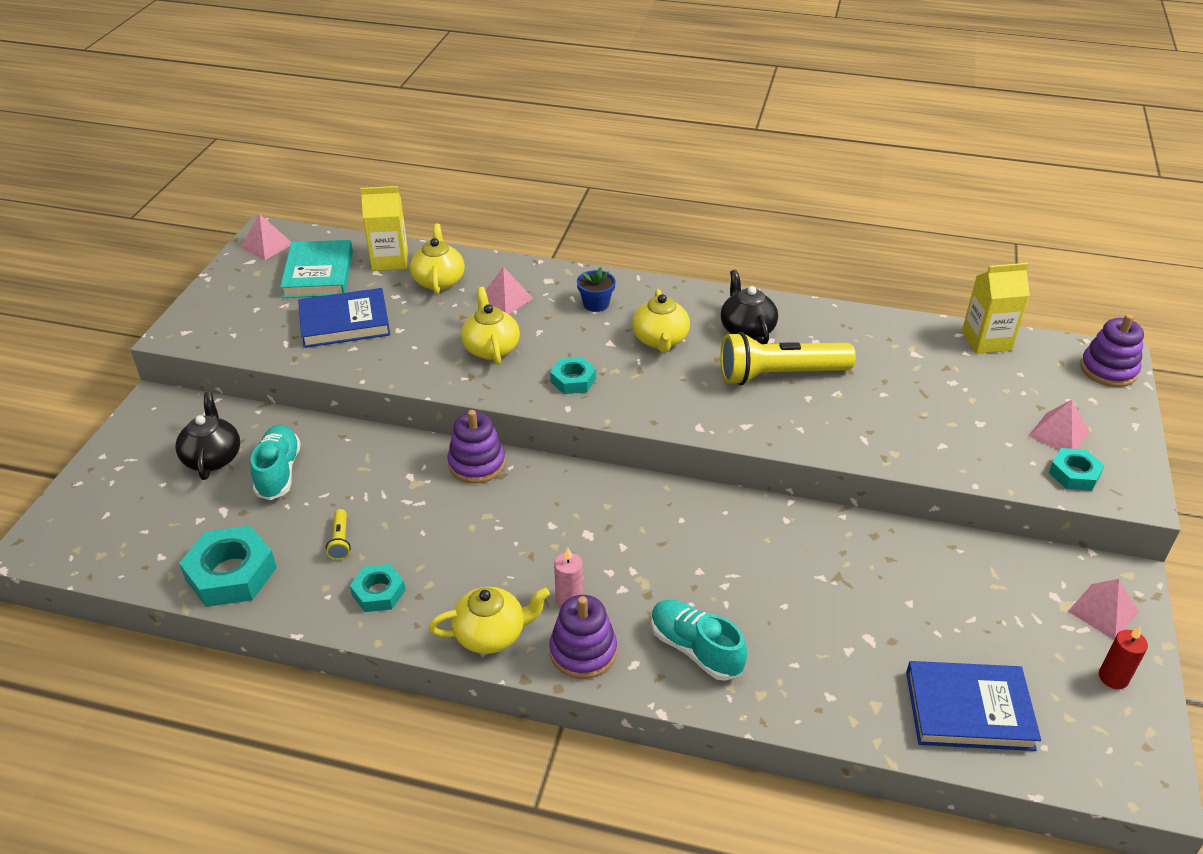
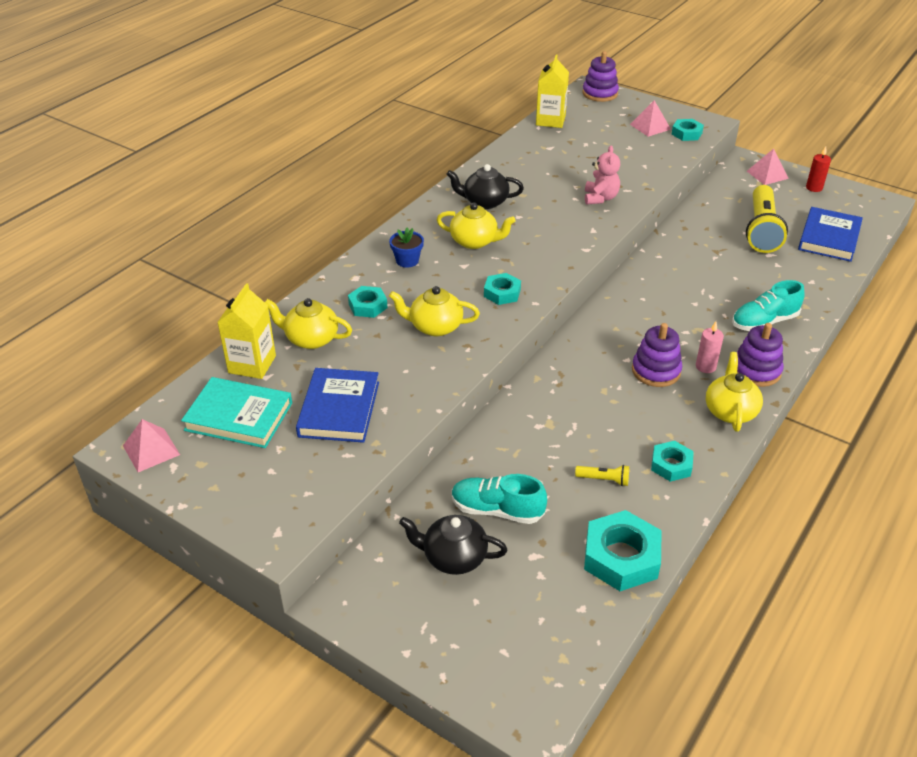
camera: 70 degrees left, 0 degrees up
purple stacking toy [447,410,505,484] -> purple stacking toy moved to [632,323,682,387]
pink pyramid [485,267,534,314] -> turquoise nut [348,286,388,318]
yellow flashlight [720,332,856,385] -> yellow flashlight moved to [746,185,788,253]
none -> pink teddy bear [585,146,620,205]

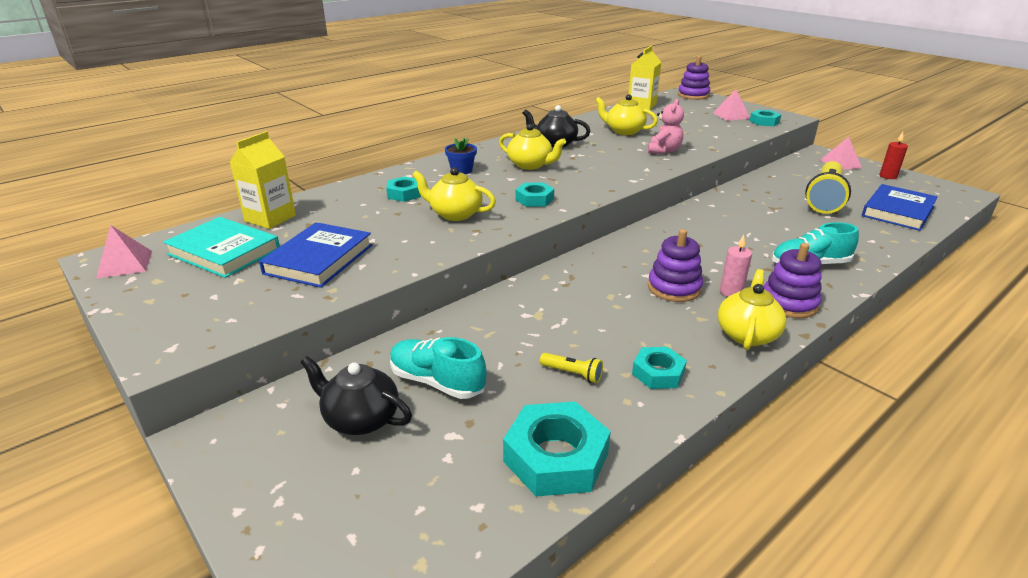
camera: 15 degrees right, 10 degrees down
yellow teapot [265,298,352,349] -> yellow teapot moved to [595,94,658,135]

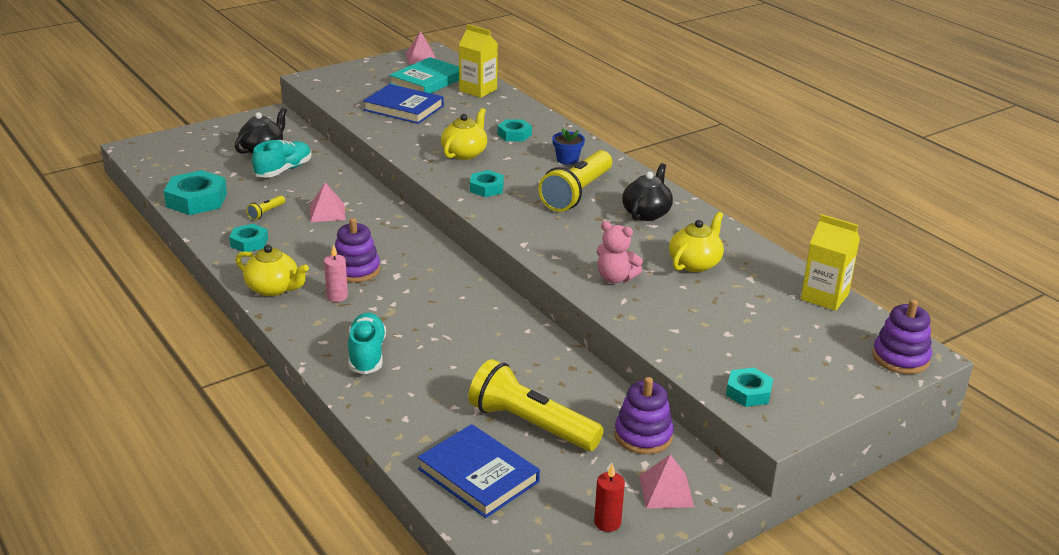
camera: 95 degrees right, 0 degrees up
yellow teapot [499,124,566,170] -> yellow flashlight [538,150,612,212]
pink pyramid [713,90,750,121] -> pink pyramid moved to [310,182,346,222]
purple stacking toy [763,243,822,318] -> purple stacking toy moved to [614,377,674,454]

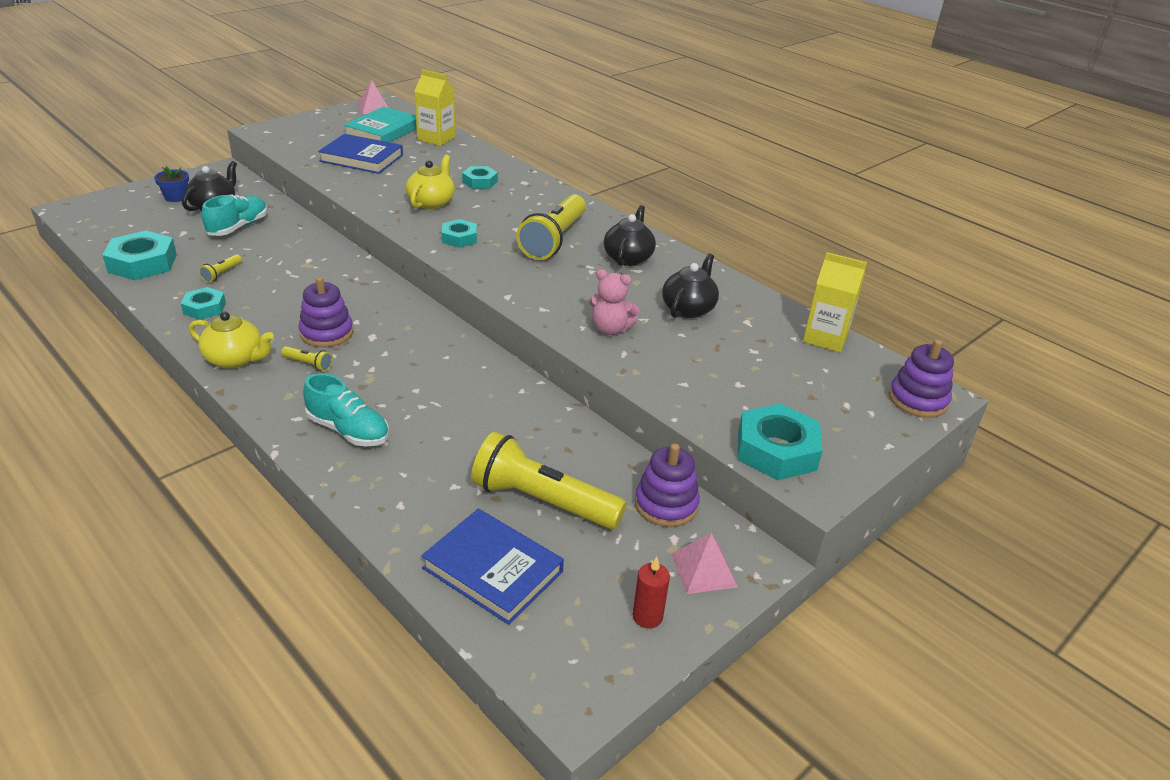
camera: 10 degrees left, 5 degrees up
pink pyramid [310,182,346,222] -> none
pink candle [324,244,348,302] -> yellow flashlight [281,346,333,372]
turquoise shoe [348,312,386,375] -> turquoise shoe turned 135 degrees clockwise [303,373,389,446]
blue flower pot [552,128,585,165] -> blue flower pot moved to [154,166,189,202]
yellow teapot [669,212,724,272] -> black teapot [662,253,719,318]
turquoise nut [726,367,773,407] -> turquoise nut [738,403,823,480], size x1.70

